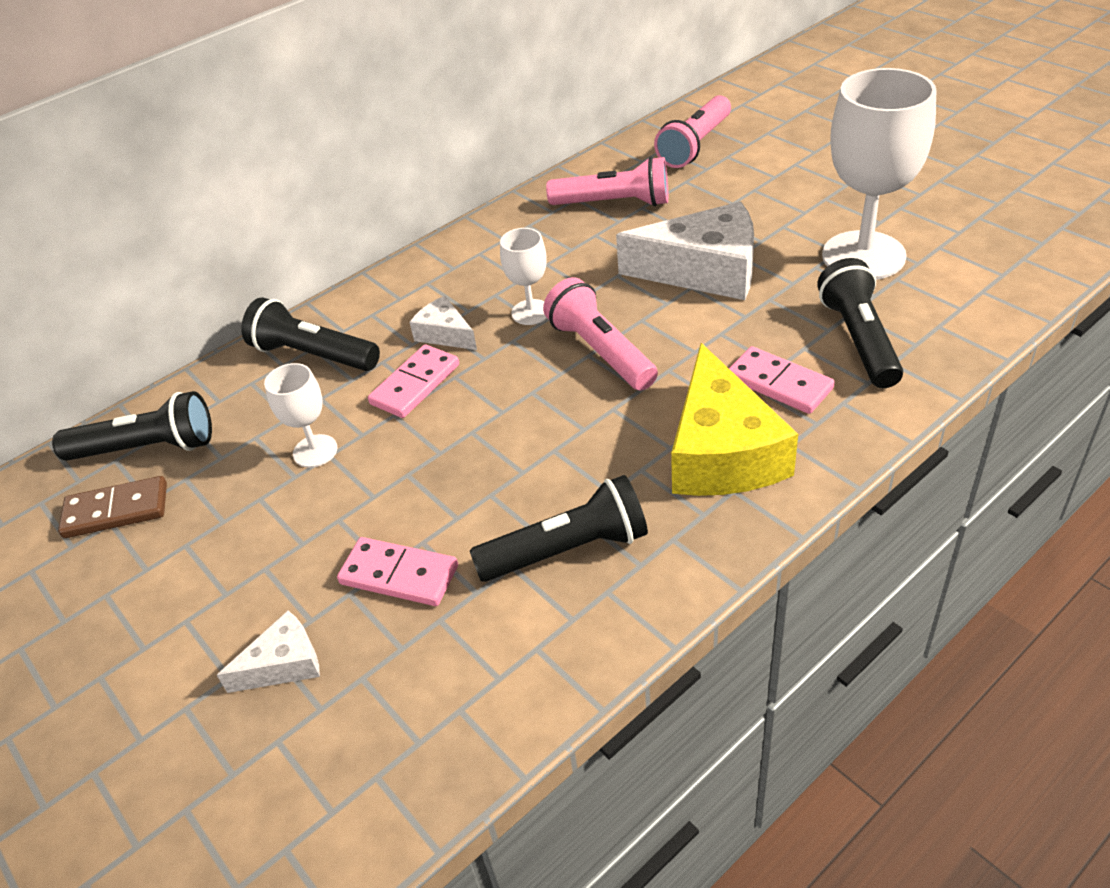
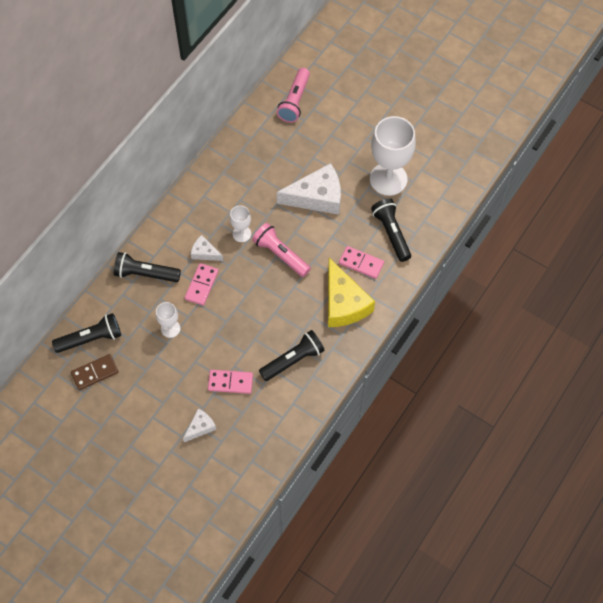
camera: 20 degrees left, 20 degrees up
pink flashlight [546,157,668,206] -> none

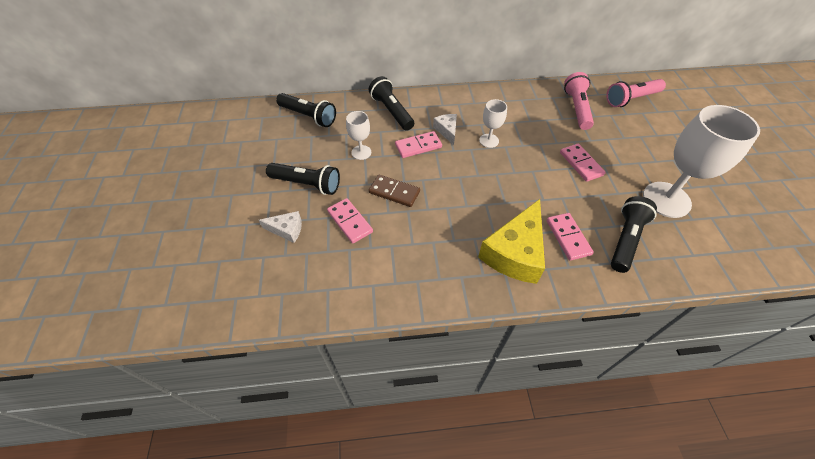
camera: 50 degrees right, 10 degrees down
brown domino [71,354,118,390] -> brown domino moved to [369,175,420,207]
pink flashlight [252,223,311,277] -> pink flashlight moved to [564,72,594,130]
black flashlight [259,330,325,381] -> black flashlight moved to [266,163,340,195]
white cheese [277,163,341,215] -> pink domino [560,144,606,182]

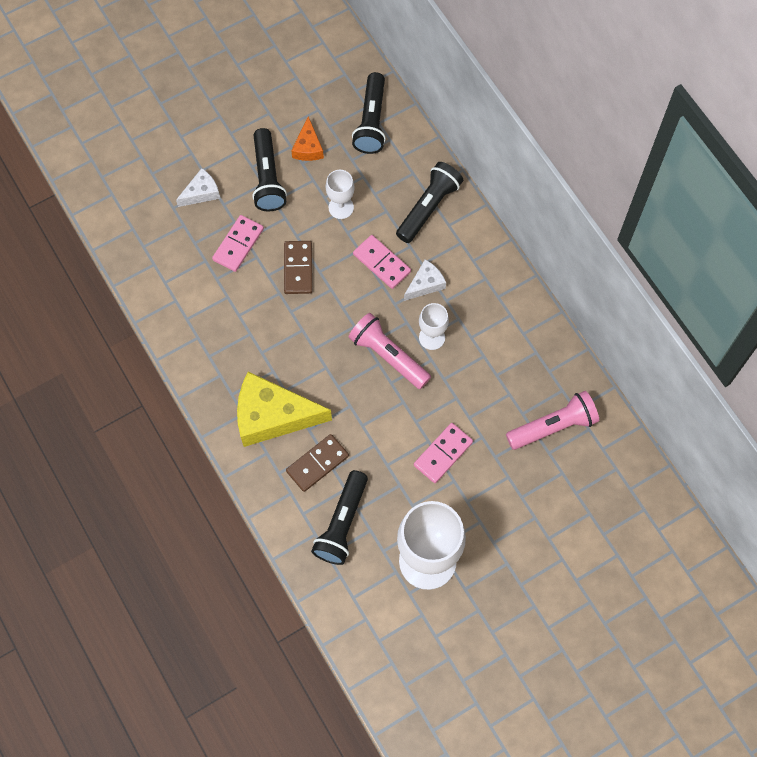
camera: 65 degrees right, 15 degrees up
white cheese [259,211,302,243] -> white cheese turned 105 degrees counterclockwise [176,168,220,207]
pink domino [547,213,594,261] -> brown domino [286,434,349,492]
pink flashlight [606,79,666,107] -> pink flashlight moved to [348,313,431,389]
black flashlight [611,196,657,273] -> black flashlight turned 105 degrees clockwise [311,470,368,565]
none -> orange cheese [291,116,324,161]

